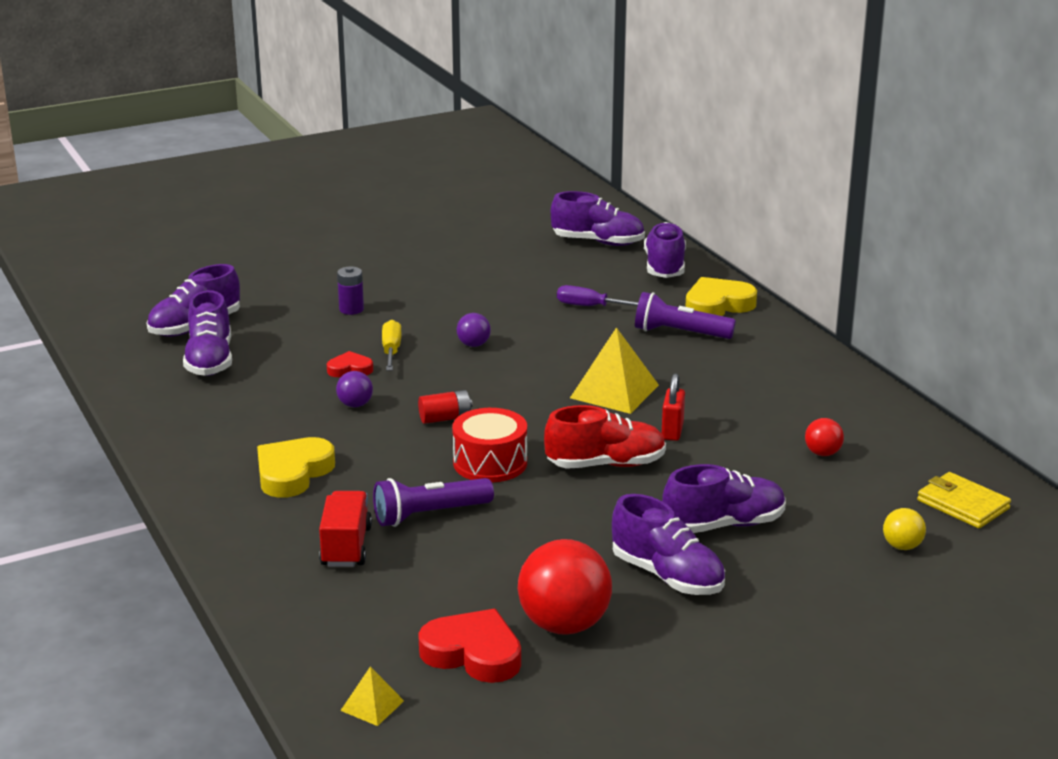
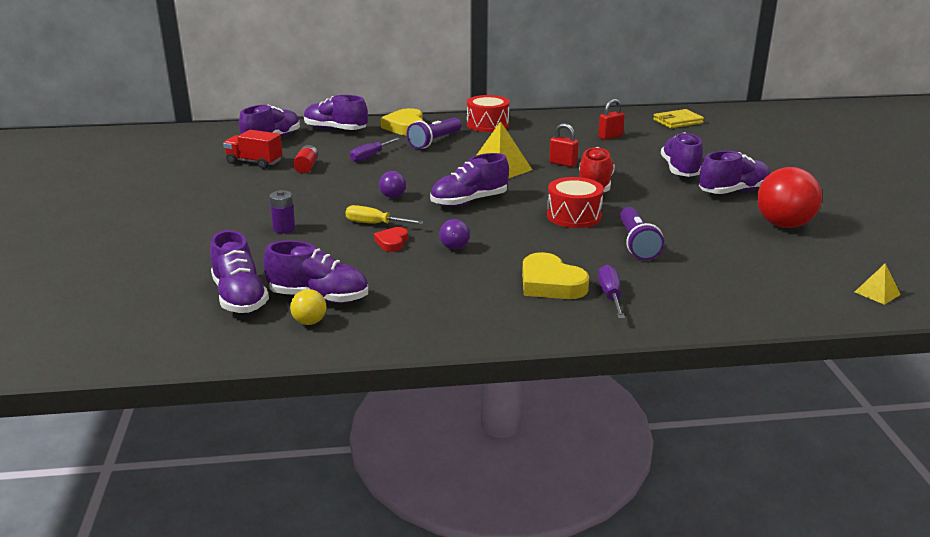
camera: 70 degrees left, 0 degrees up
red truck [319,491,372,567] -> red truck moved to [223,130,283,169]
red battery [418,390,473,424] -> red battery moved to [293,145,318,174]
red heart [418,609,521,683] -> none
red ball [805,418,844,456] -> red padlock [598,99,625,140]
yellow ball [883,508,926,550] -> yellow ball moved to [290,289,327,325]
none -> purple shoe [430,153,509,207]
none -> red drum [467,95,509,132]
none -> purple screwdriver [598,264,625,319]

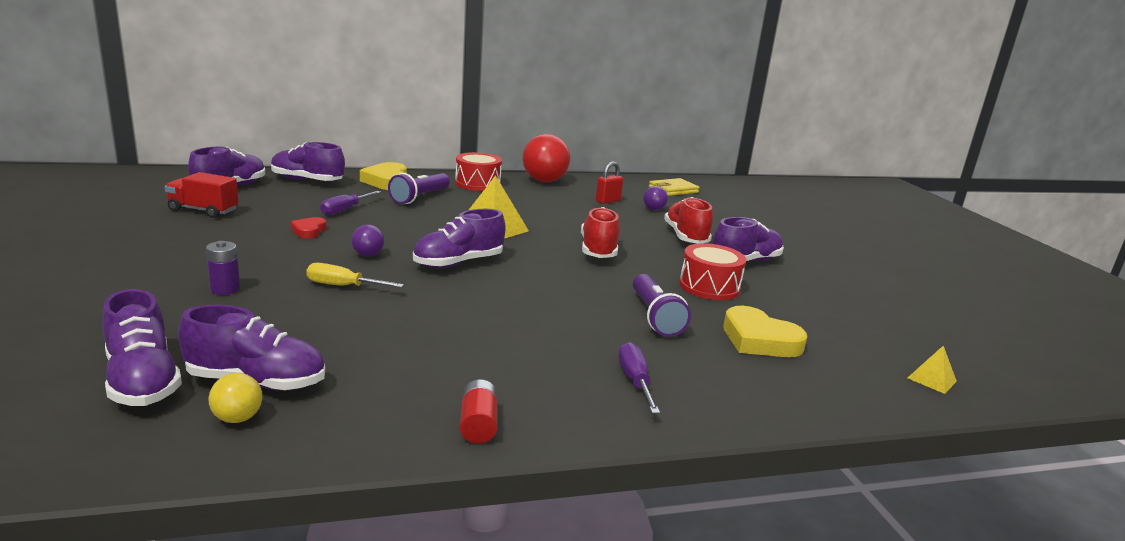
camera: 10 degrees left, 5 degrees down
red battery [293,145,318,174] -> red battery moved to [460,379,497,444]
red heart [374,227,408,252] -> red heart moved to [291,217,326,239]
purple ball [439,219,470,250] -> purple ball moved to [643,186,668,210]
yellow heart [522,252,589,299] -> yellow heart moved to [723,306,807,357]
red drum [547,177,604,228] -> red drum moved to [679,243,746,300]
red padlock [549,123,579,167] -> none
purple shoe [661,132,703,177] -> red shoe [664,197,713,244]
red ball [757,167,822,228] -> red ball moved to [523,134,570,182]

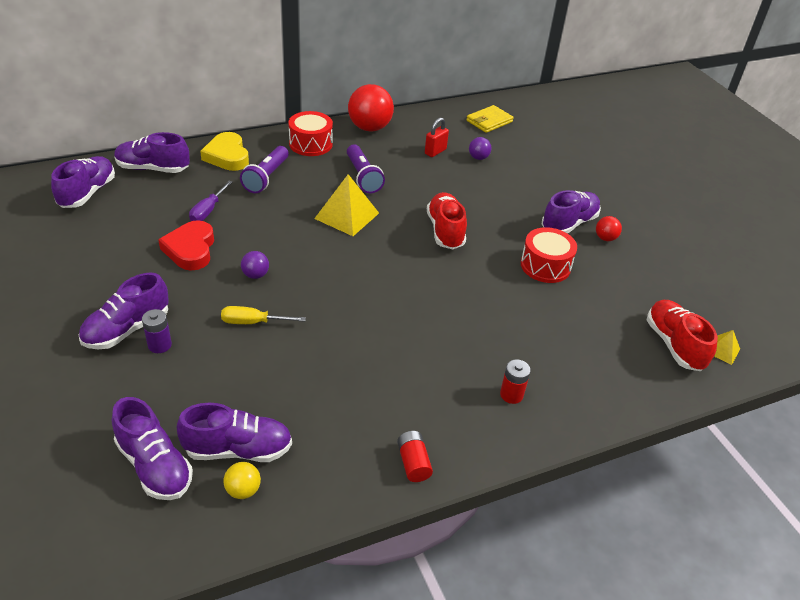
camera: 10 degrees left, 20 degrees up
red truck [164,172,238,218] -> none
red heart [291,217,326,239] -> red heart [158,220,214,271], size x1.78
purple shoe [413,209,506,268] -> purple shoe moved to [79,272,169,349]
purple screwdriver [618,342,660,414] -> red battery [500,359,531,404]
purple flashlight [633,274,691,337] -> purple flashlight moved to [347,145,385,193]
red shoe [664,197,713,244] -> red shoe moved to [647,300,718,371]
yellow heart [723,306,807,357] -> none
none -> red ball [596,216,622,241]

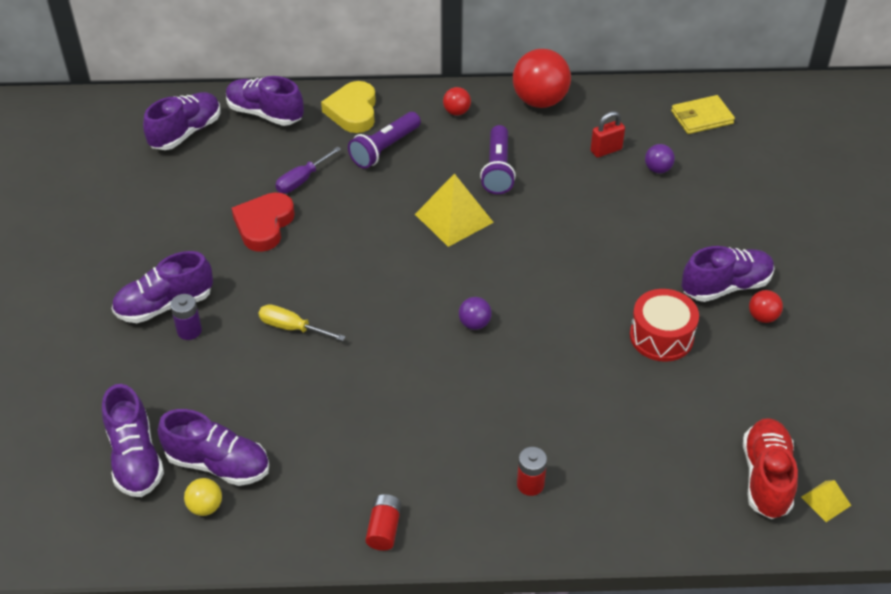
camera: 25 degrees right, 5 degrees up
purple ball [241,251,269,279] -> purple ball moved to [459,297,492,330]
red drum [289,111,333,156] -> red ball [443,87,471,116]
red shoe [427,192,467,249] -> none

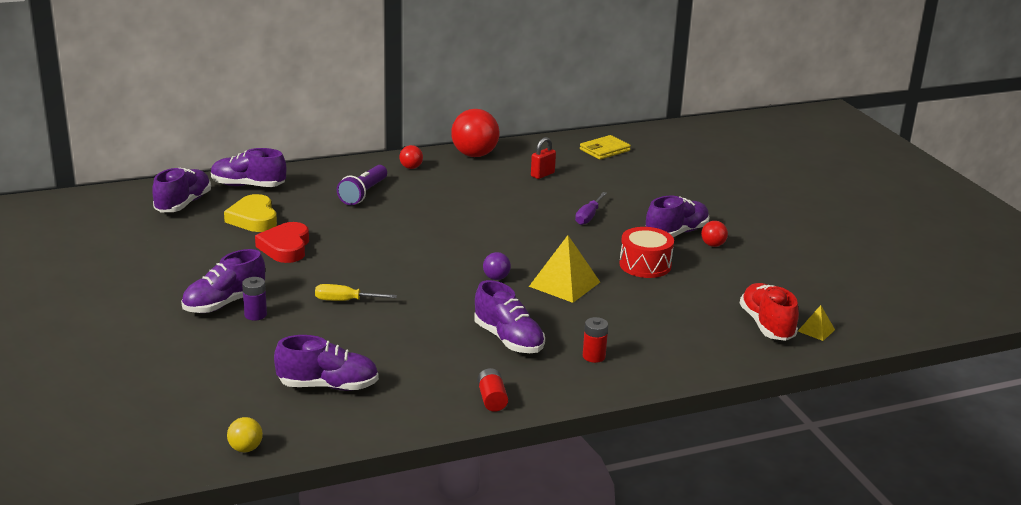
camera: 20 degrees left, 20 degrees down
purple shoe [102,384,164,497] -> purple shoe moved to [474,280,545,353]
yellow ball [184,478,222,516] -> yellow ball moved to [227,417,263,452]
purple screwdriver [276,147,341,193] -> purple screwdriver moved to [575,192,607,225]
yellow heart [321,81,376,133] -> yellow heart moved to [224,194,277,232]
yellow pyramid [415,173,494,247] -> yellow pyramid moved to [529,235,600,303]
purple flashlight [480,125,516,194] -> none
purple ball [645,144,675,173] -> none

